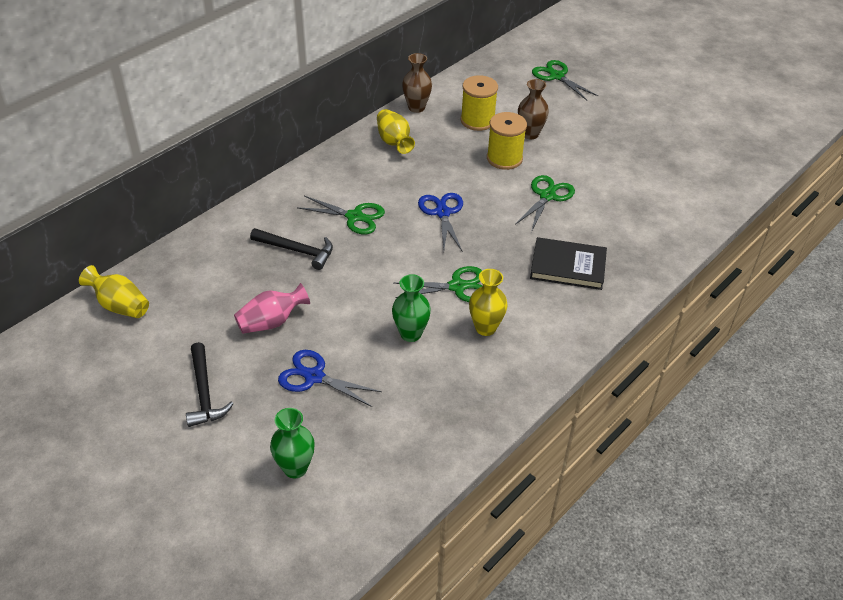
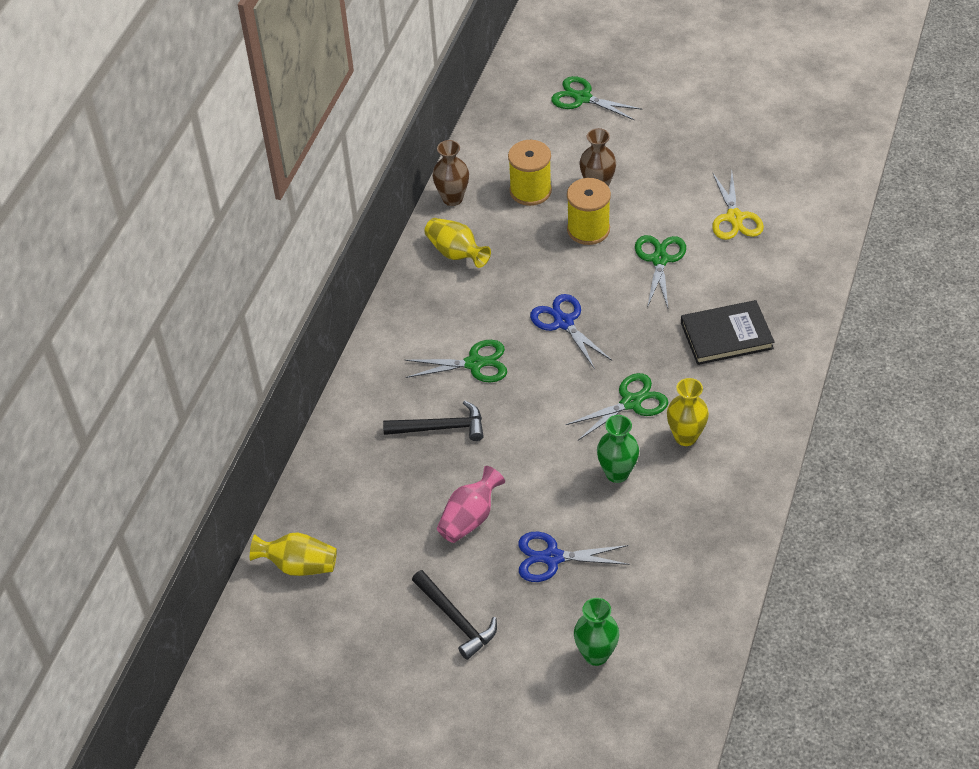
camera: 20 degrees left, 5 degrees up
none -> yellow scissors [712,172,764,240]

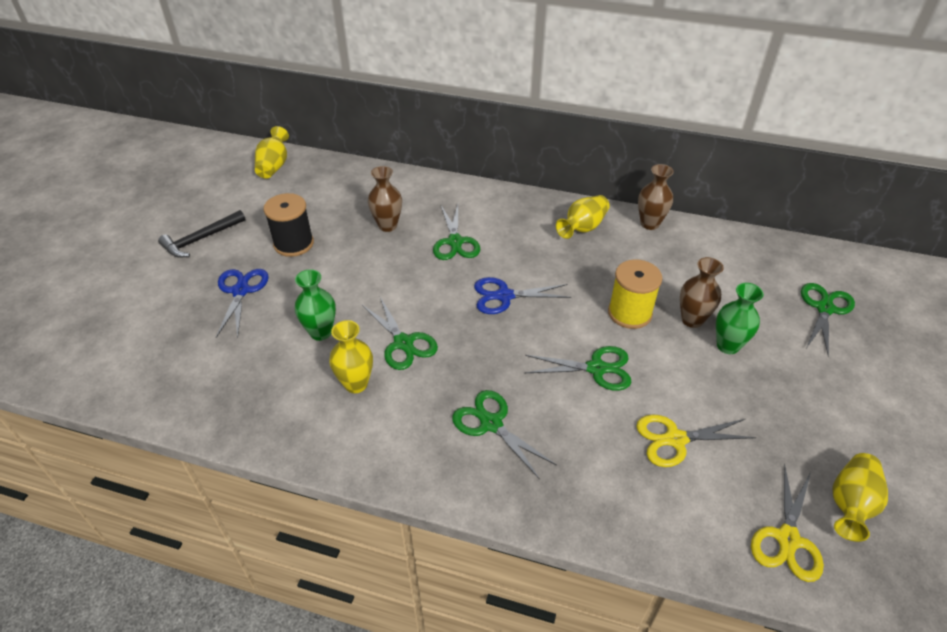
camera: 85 degrees right, 5 degrees down
black hammer [383,401,484,441] -> brown vase [368,166,402,232]
pink vase [437,466,505,543] -> black spool [264,193,314,257]
yellow spool [508,140,552,206] -> none
blue scissors [530,294,612,369] -> blue scissors turned 150 degrees counterclockwise [474,277,571,314]
green vase [574,598,619,666] -> green vase moved to [716,283,764,354]
black book [681,300,775,365] -> green scissors [452,390,556,479]
none -> yellow scissors [751,463,824,582]
none -> yellow vase [832,453,888,542]

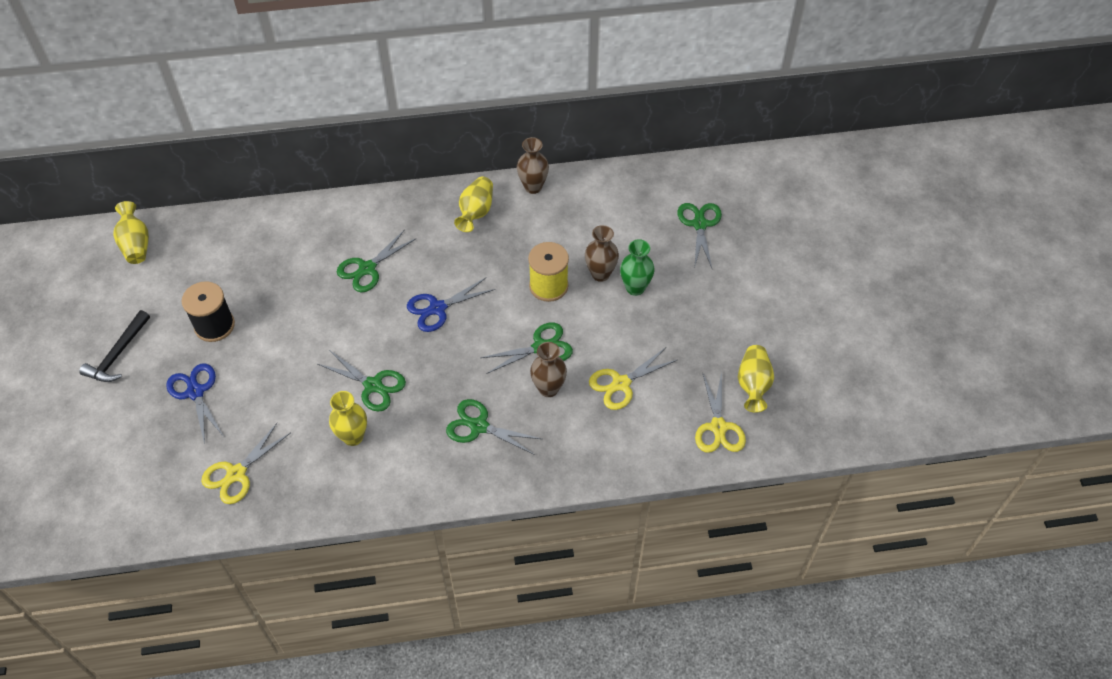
camera: 25 degrees left, 10 degrees up
green vase [295,269,336,341] -> none
brown vase [368,166,402,232] -> brown vase moved to [530,342,567,397]
green scissors [433,205,480,260] -> green scissors turned 75 degrees clockwise [337,229,417,292]
none -> yellow scissors [201,423,290,504]

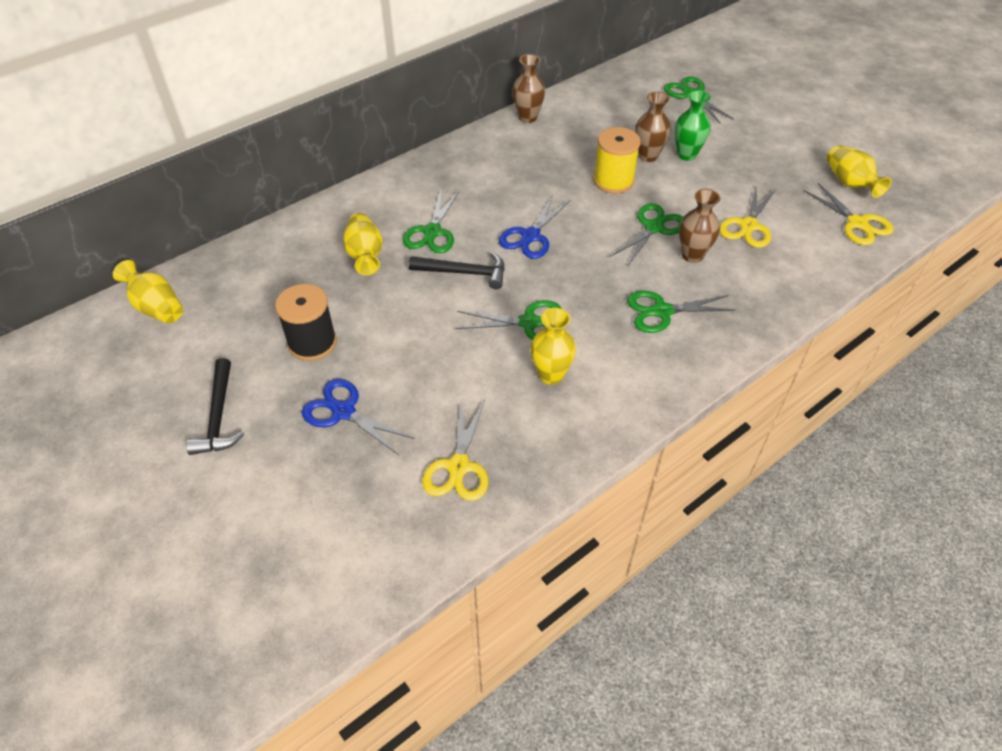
camera: 30 degrees left, 5 degrees down
yellow vase [454,176,493,232] -> yellow vase moved to [343,213,383,275]
none -> black hammer [409,252,505,290]

